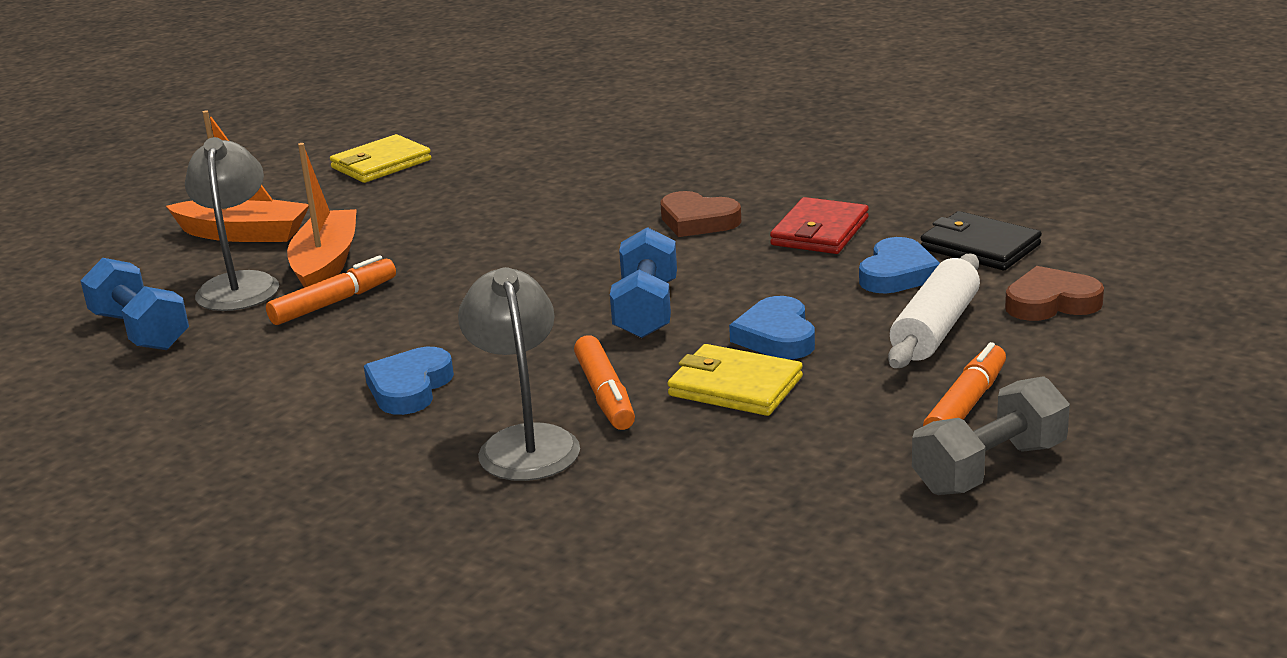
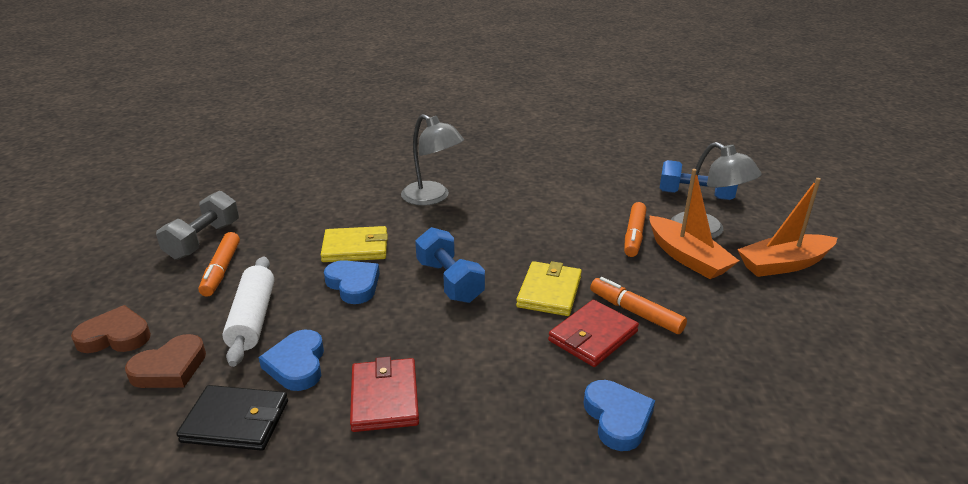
camera: 145 degrees right, 5 degrees up
yellow wallet [330,134,431,183] -> yellow wallet moved to [516,261,582,316]
blue heart [364,347,454,415] -> blue heart moved to [584,380,655,451]
orange marker [574,335,635,430] -> orange marker moved to [590,277,687,334]
brown heart [660,191,741,237] -> brown heart moved to [71,305,151,353]
none -> red wallet [548,300,639,367]

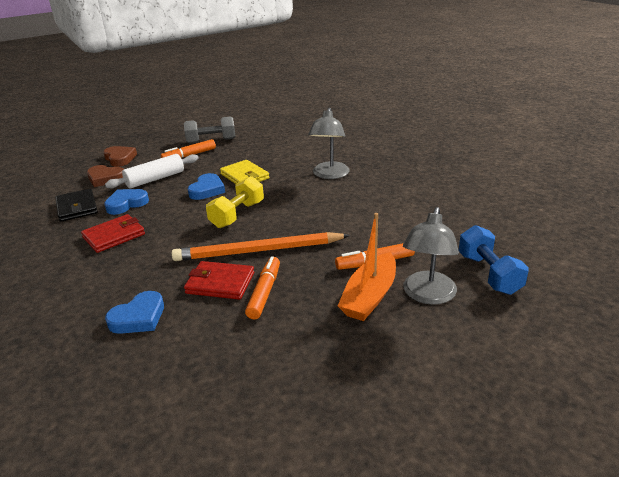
camera: 60 degrees right, 0 degrees up
blue dumbbell [415,227,485,303] -> yellow dumbbell [206,176,264,228]
yellow wallet [516,261,582,316] -> orange pencil [171,232,350,261]
orange boat [737,178,837,277] -> none

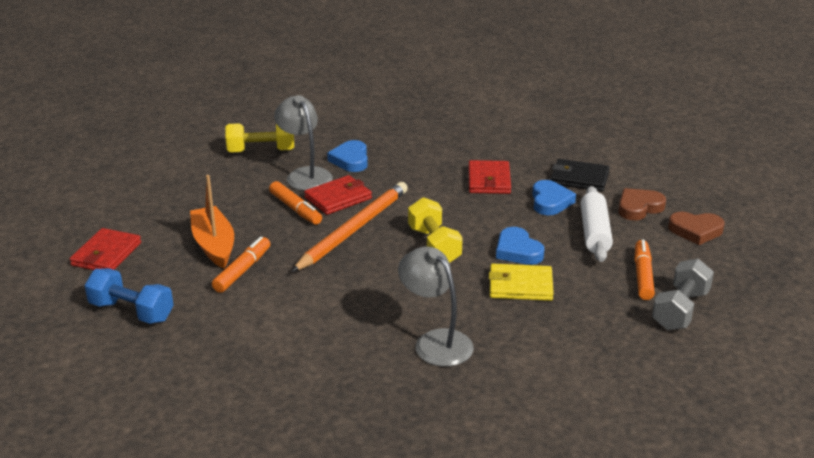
camera: 130 degrees right, 0 degrees up
grey lamp [403,207,459,305] -> grey lamp moved to [274,95,333,191]
none -> red wallet [70,228,141,270]
none -> yellow dumbbell [226,123,294,153]

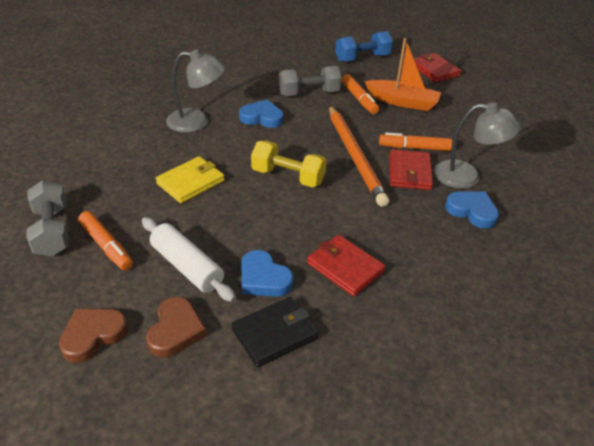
camera: 130 degrees right, 10 degrees up
yellow dumbbell [226,123,294,153] -> none
blue heart [496,227,544,265] -> blue heart moved to [239,100,283,128]
none -> grey dumbbell [279,66,341,96]

